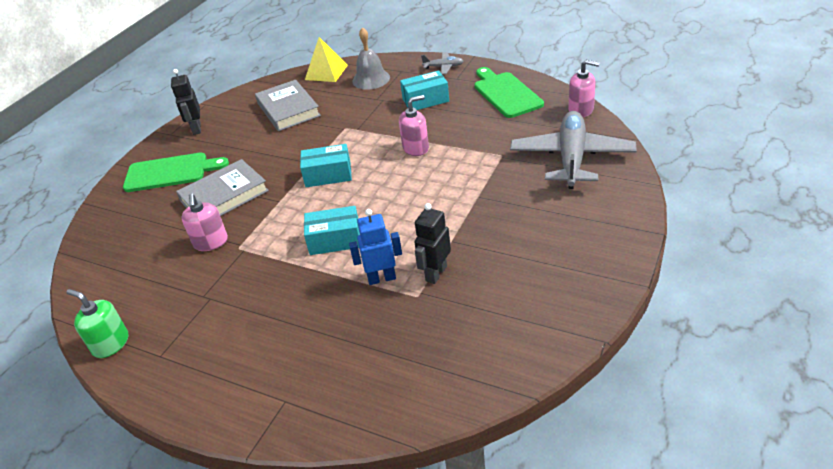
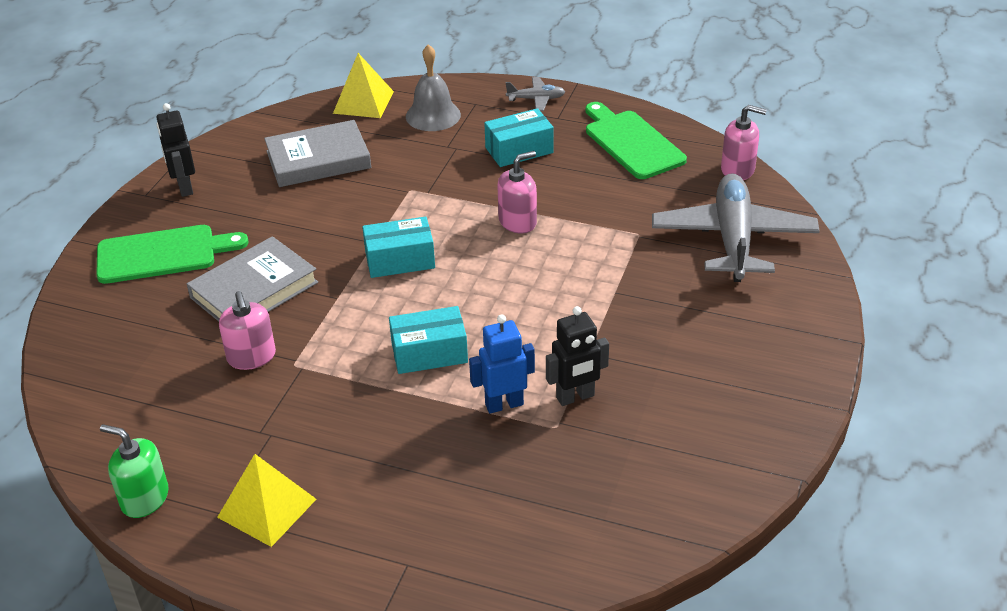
camera: 10 degrees left, 0 degrees up
grey book [255,80,321,131] -> grey book turned 75 degrees counterclockwise [264,120,371,187]
black robot [415,203,451,284] -> black robot turned 135 degrees counterclockwise [546,306,609,406]
none -> yellow pyramid [217,454,316,547]

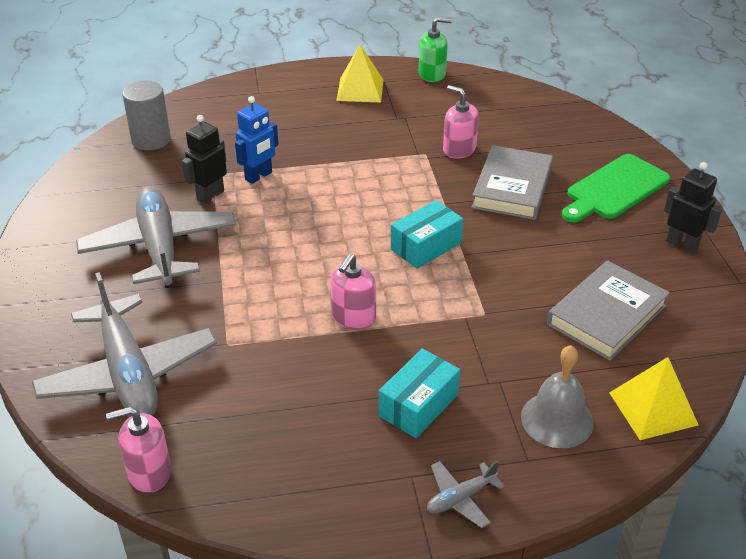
camera: 150 degrees right, 0 degrees up
turquoise box [389,306,468,374] -> none
green cutting board [586,102,687,179] -> none
none -> grey plane [76,186,237,288]
none -> grey cylinder [122,81,171,151]

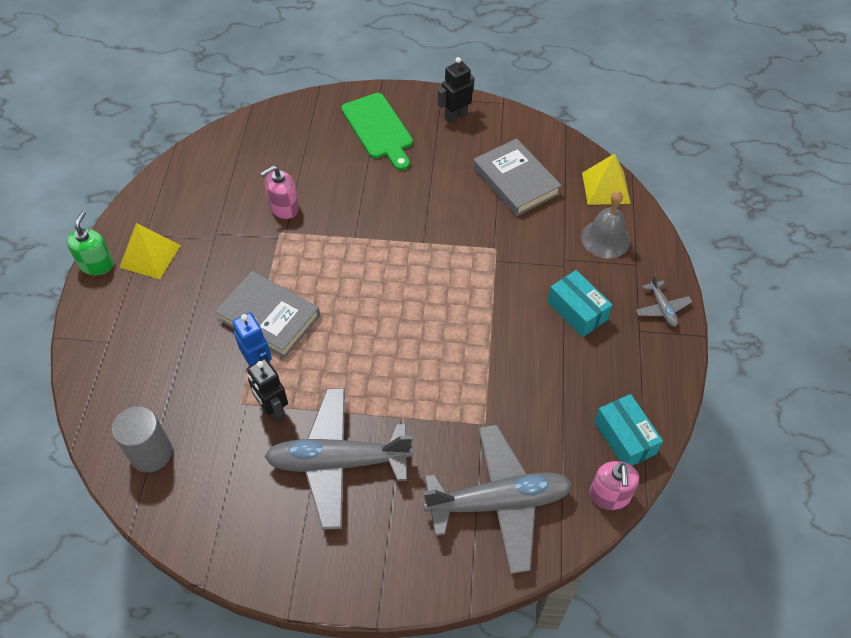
camera: 75 degrees left, 15 degrees up
pink soap dispenser [330,254,376,329] -> none
turquoise box [391,200,463,269] -> turquoise box moved to [594,394,663,466]
green soap dispenser [419,17,452,82] -> green soap dispenser moved to [67,211,114,275]
grey book [471,145,553,220] -> grey book moved to [215,271,320,358]

